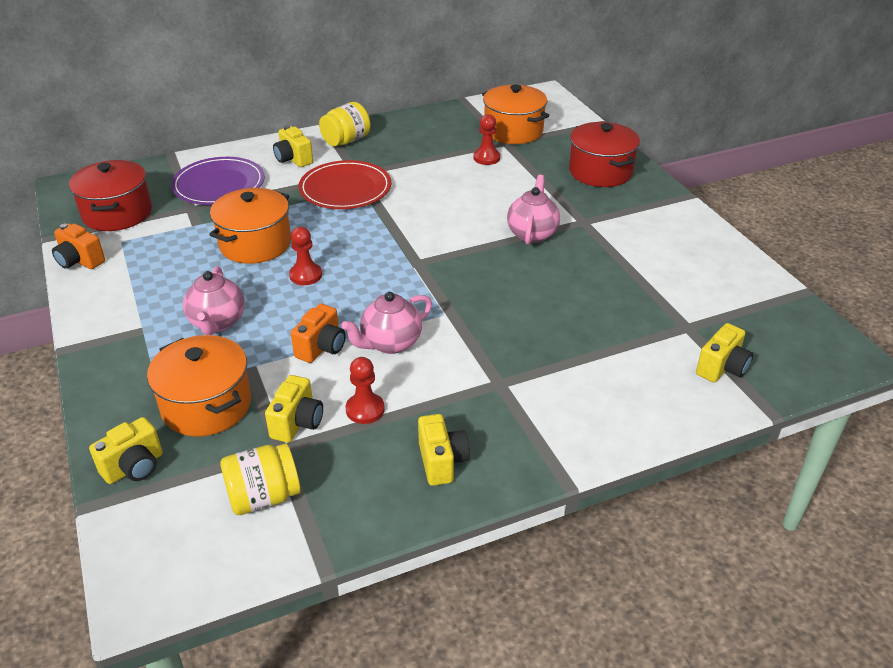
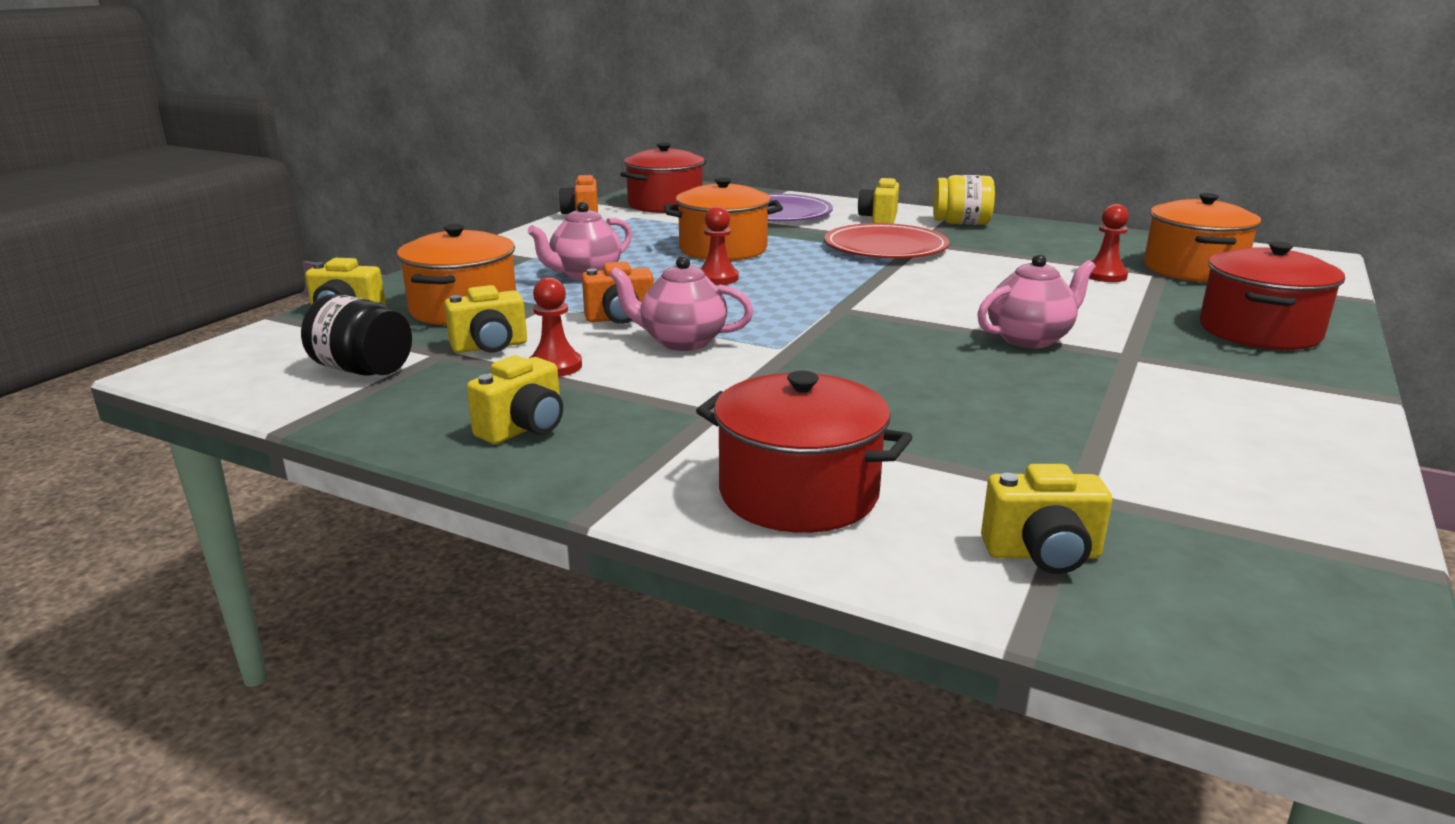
camera: 50 degrees right, 15 degrees down
yellow jar [220,444,300,515] -> black jar [301,294,412,376]
none -> red pot [696,371,913,533]

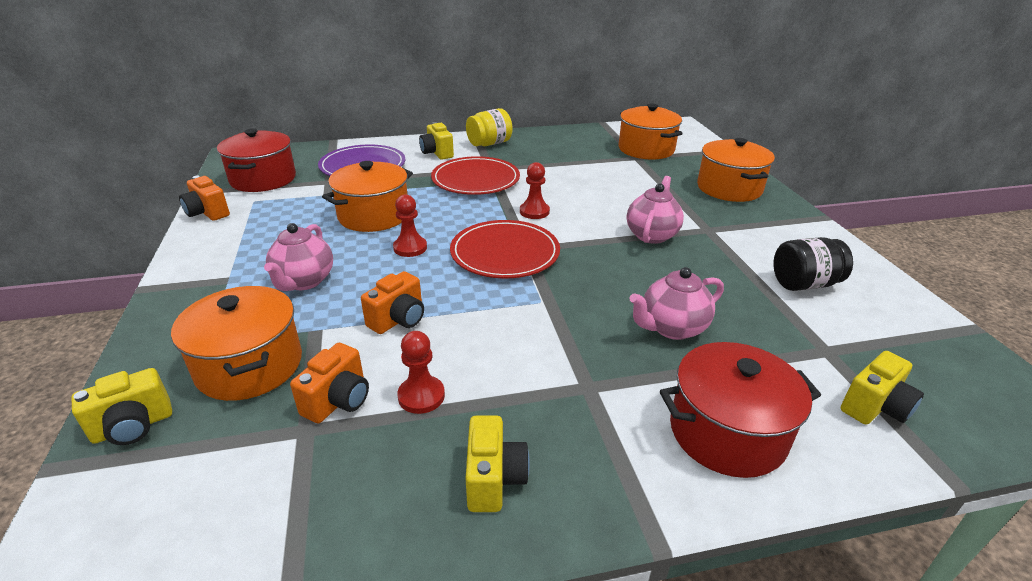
camera: 40 degrees left, 10 degrees up
black jar [301,294,412,376] -> black jar moved to [773,237,853,291]
yellow camera [444,285,527,353] -> orange camera [290,343,369,423]
pink teapot [609,256,753,351] -> pink teapot moved to [630,267,724,340]
red pawn [1089,204,1129,282] -> red pawn moved to [520,162,550,219]
red pot [1200,241,1345,350] -> orange pot [697,138,775,202]
none -> red plate [450,220,560,278]

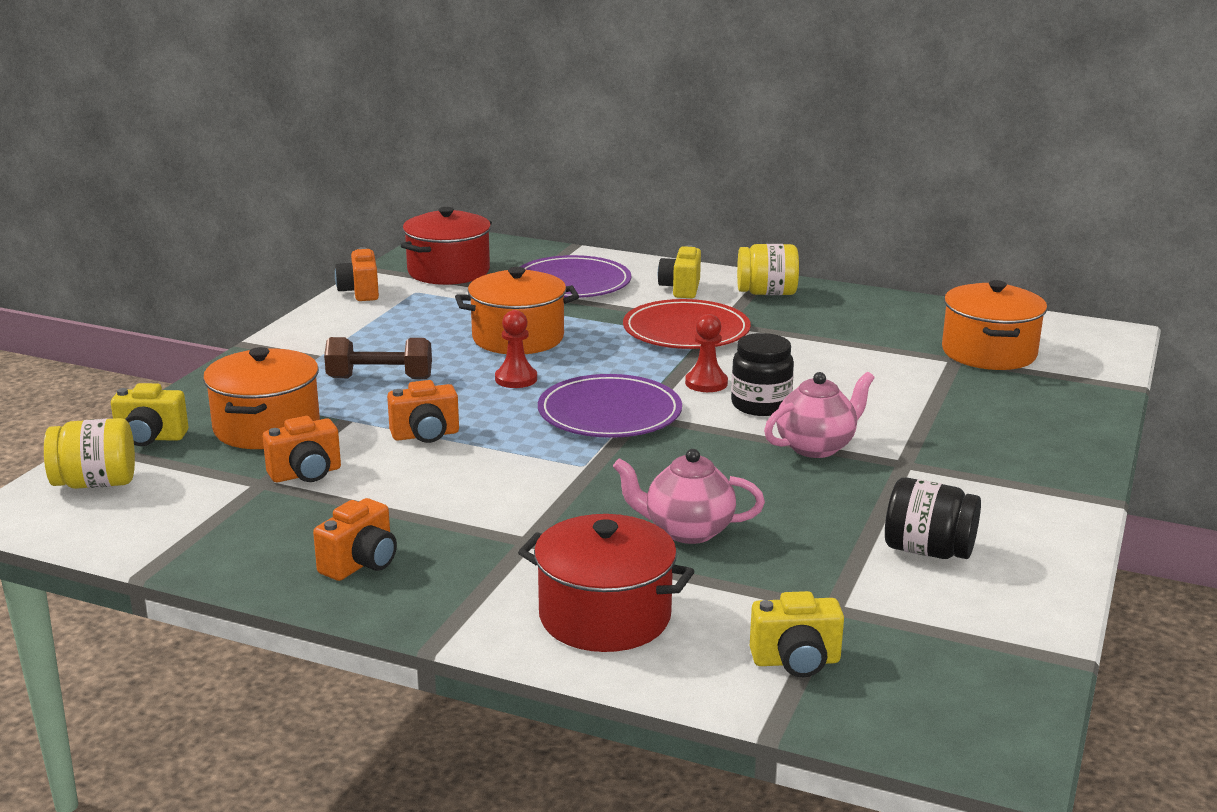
camera: 35 degrees right, 10 degrees down
pink teapot [264,223,333,291] -> brown dumbbell [324,337,432,379]
red pawn [397,331,445,414] -> none
red plate [450,220,560,278] -> purple plate [538,374,682,438]
yellow camera [466,416,530,512] -> orange camera [313,498,397,581]
orange pot [697,138,775,202] -> none
none -> yellow jar [44,418,135,489]
none -> black jar [731,333,794,416]

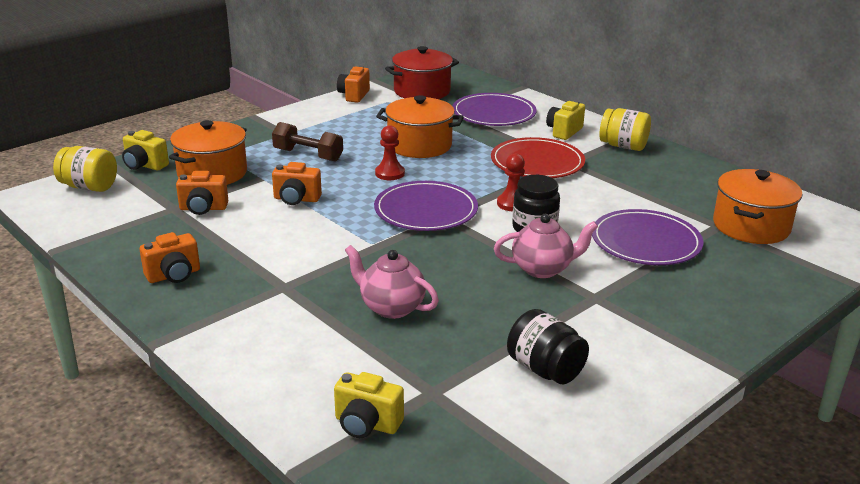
camera: 25 degrees right, 5 degrees up
red pot [518,514,694,652] -> none
none -> purple plate [592,209,703,265]

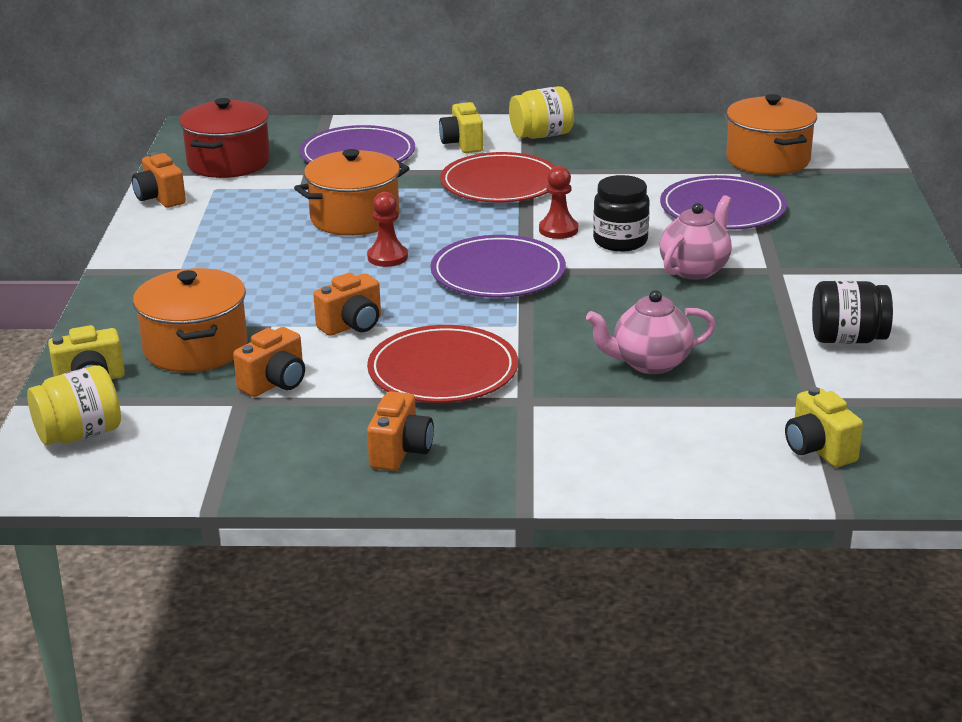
camera: 45 degrees left, 0 degrees up
brown dumbbell [272,122,343,162] -> none
yellow camera [334,372,404,438] -> yellow camera turned 90 degrees clockwise [785,387,863,467]
none -> red plate [367,325,518,403]

